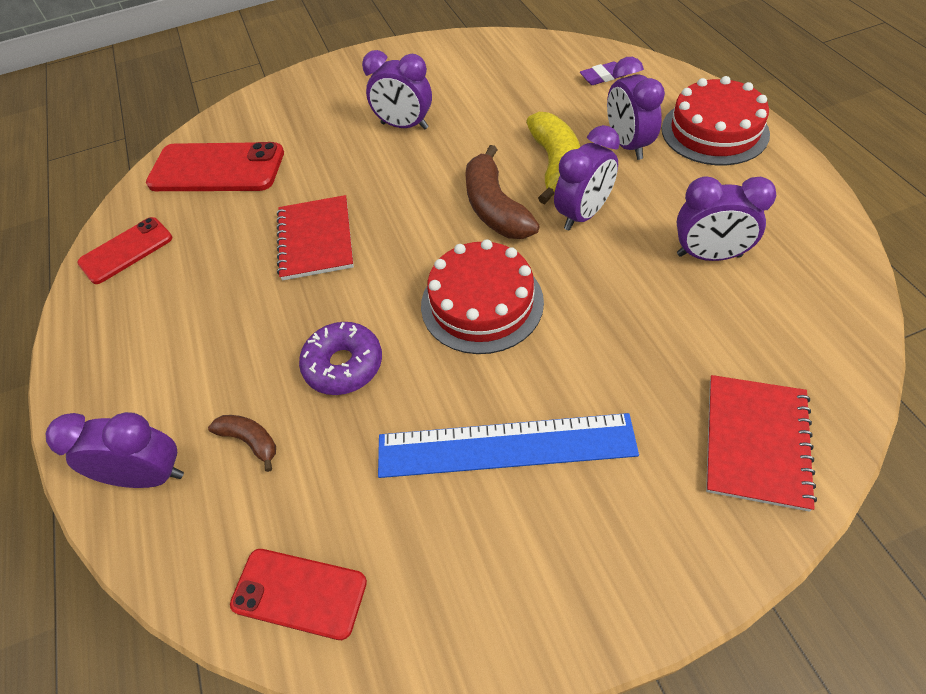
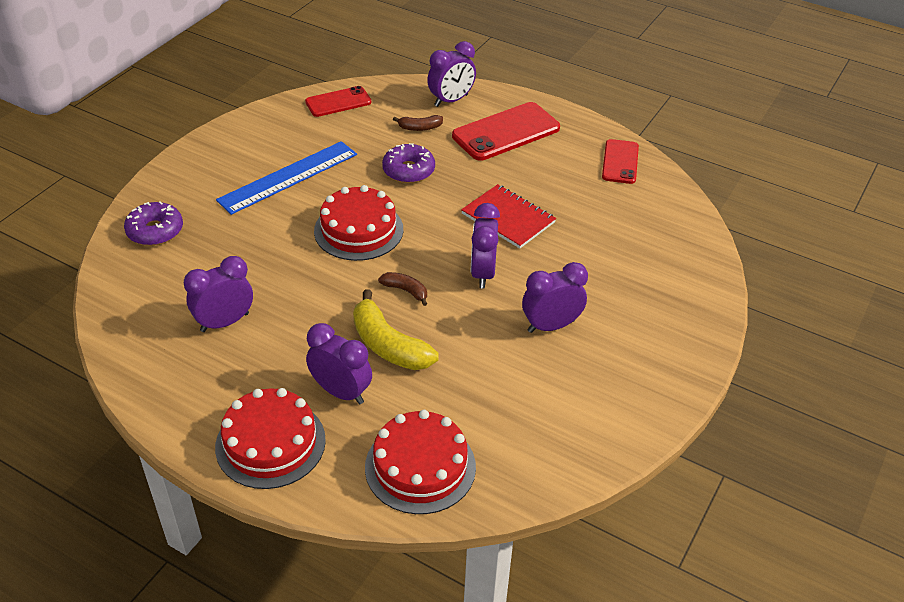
camera: 135 degrees right, 10 degrees down
red phone [146,142,284,191] -> red phone moved to [452,102,560,161]
brown banana [465,145,540,239] -> brown banana [378,272,427,306], size x0.53
purple clock [554,125,620,231] -> purple clock moved to [471,203,500,288]
purple eraser [580,61,626,85] -> red cake [365,410,476,514]
red notebook [706,375,817,512] -> purple donut [124,201,183,246]

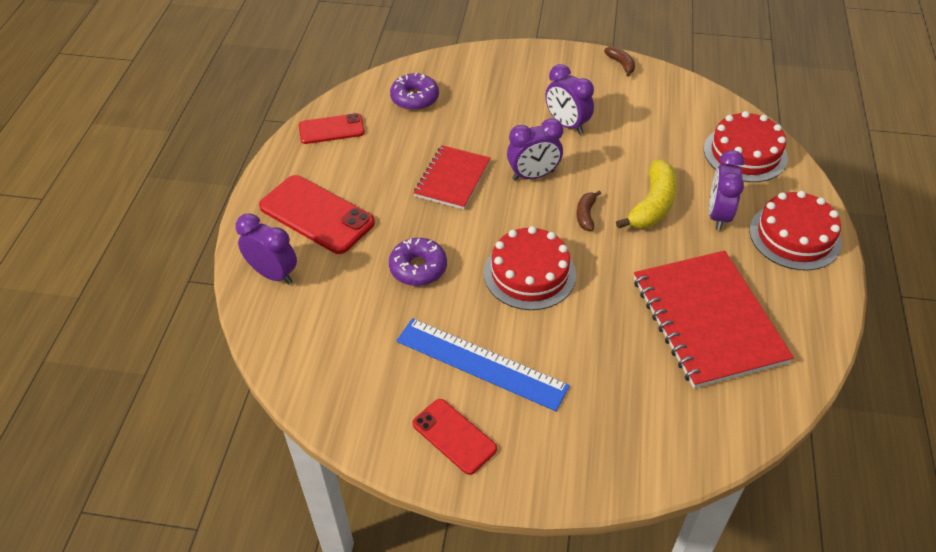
camera: 110 degrees left, 5 degrees up
purple donut [124,201,183,246] -> purple donut moved to [390,73,439,111]
purple clock [184,256,253,332] -> red notebook [634,251,794,388]
red phone [305,86,371,117] -> red phone moved to [412,399,497,475]
brown banana [393,115,443,131] -> brown banana moved to [604,46,635,77]

